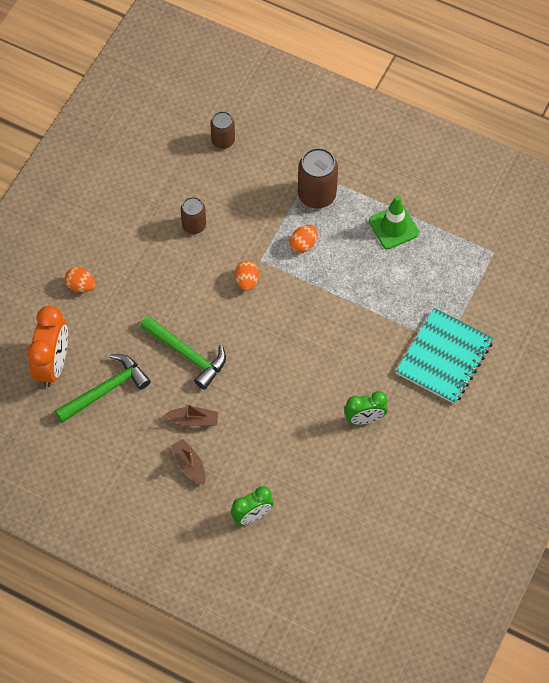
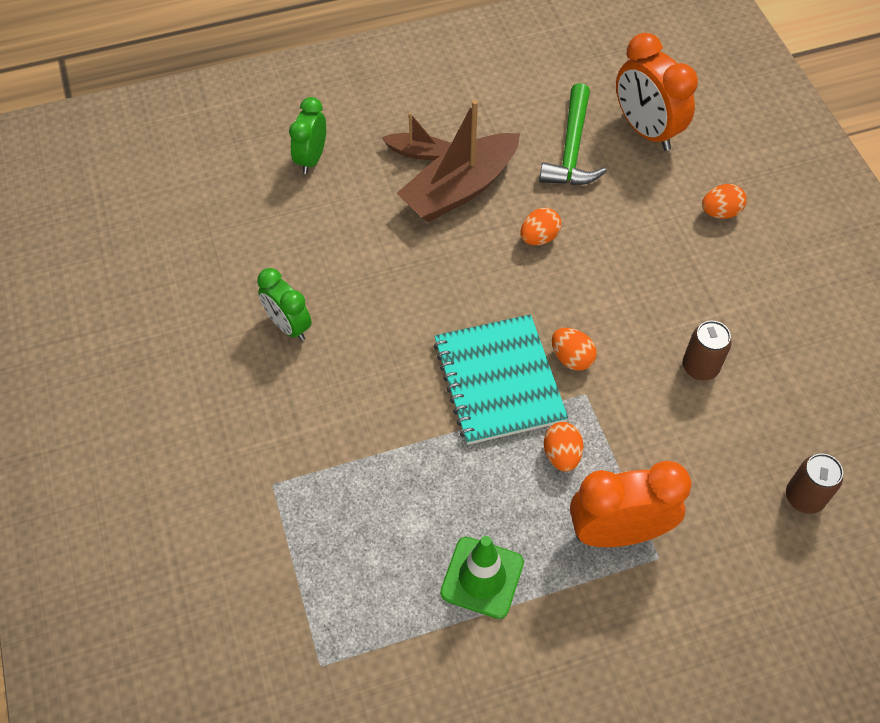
camera: 135 degrees right, 5 degrees down
green hammer [140,315,226,390] -> orange egg [521,208,561,245]
brown boat [165,403,218,427] -> brown boat [396,100,520,222], size x2.03
brown can [298,148,338,209] -> orange clock [570,461,692,547]
green clock [344,391,387,425] -> green clock turned 75 degrees counterclockwise [257,268,312,341]
turquoise notebook [396,308,494,404] -> turquoise notebook moved to [434,314,568,445]

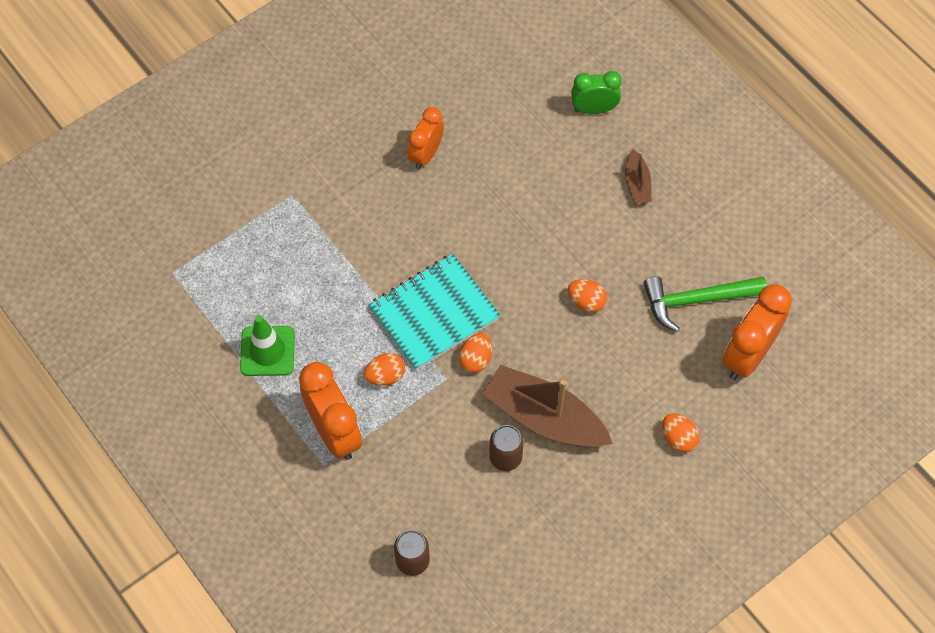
camera: 70 degrees right, 5 degrees up
green clock [257,268,312,341] -> orange clock [407,107,444,169]
brown boat [396,100,520,222] -> brown boat moved to [482,365,613,447]

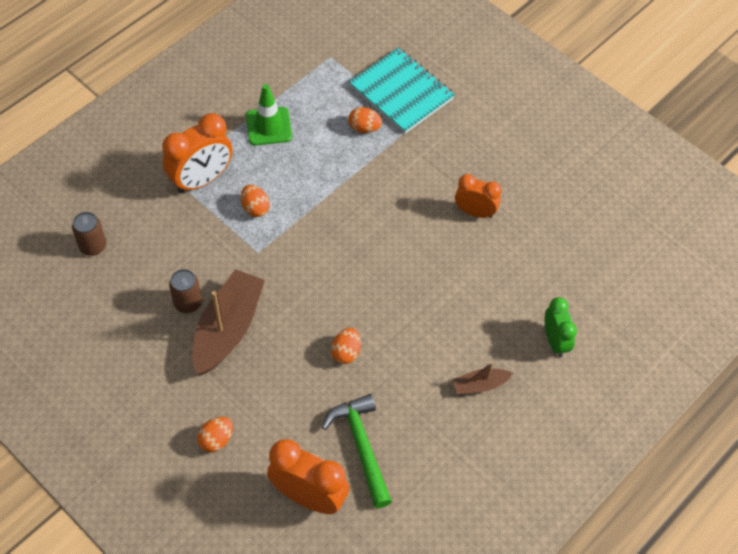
camera: 80 degrees right, 5 degrees down
turquoise notebook [368,254,501,371] -> turquoise notebook moved to [349,47,455,134]
orange egg [459,333,492,373] -> orange egg moved to [348,107,382,133]

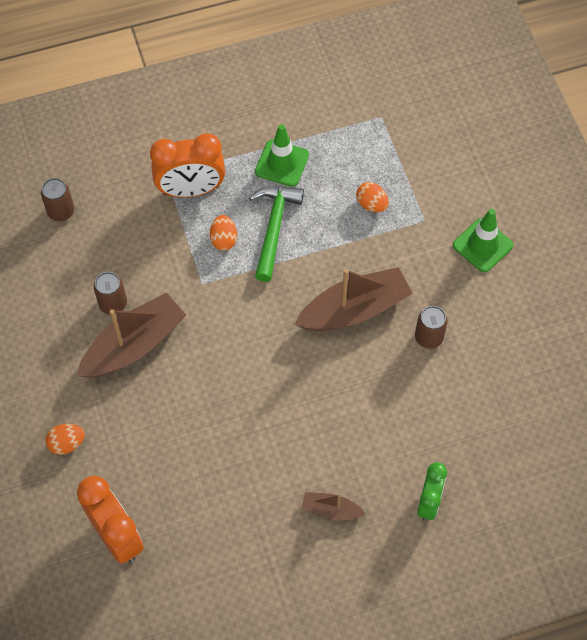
camera: 30 degrees right, 5 degrees up
green hammer [322,394,392,508] -> green hammer moved to [249,187,304,282]
orange egg [331,328,361,364] -> none
turquoise notebook [349,47,455,134] -> none
orange clock [455,174,501,218] -> brown can [415,306,448,349]
none -> brown boat [294,267,413,331]
none -> green traffic cone [453,209,513,272]

